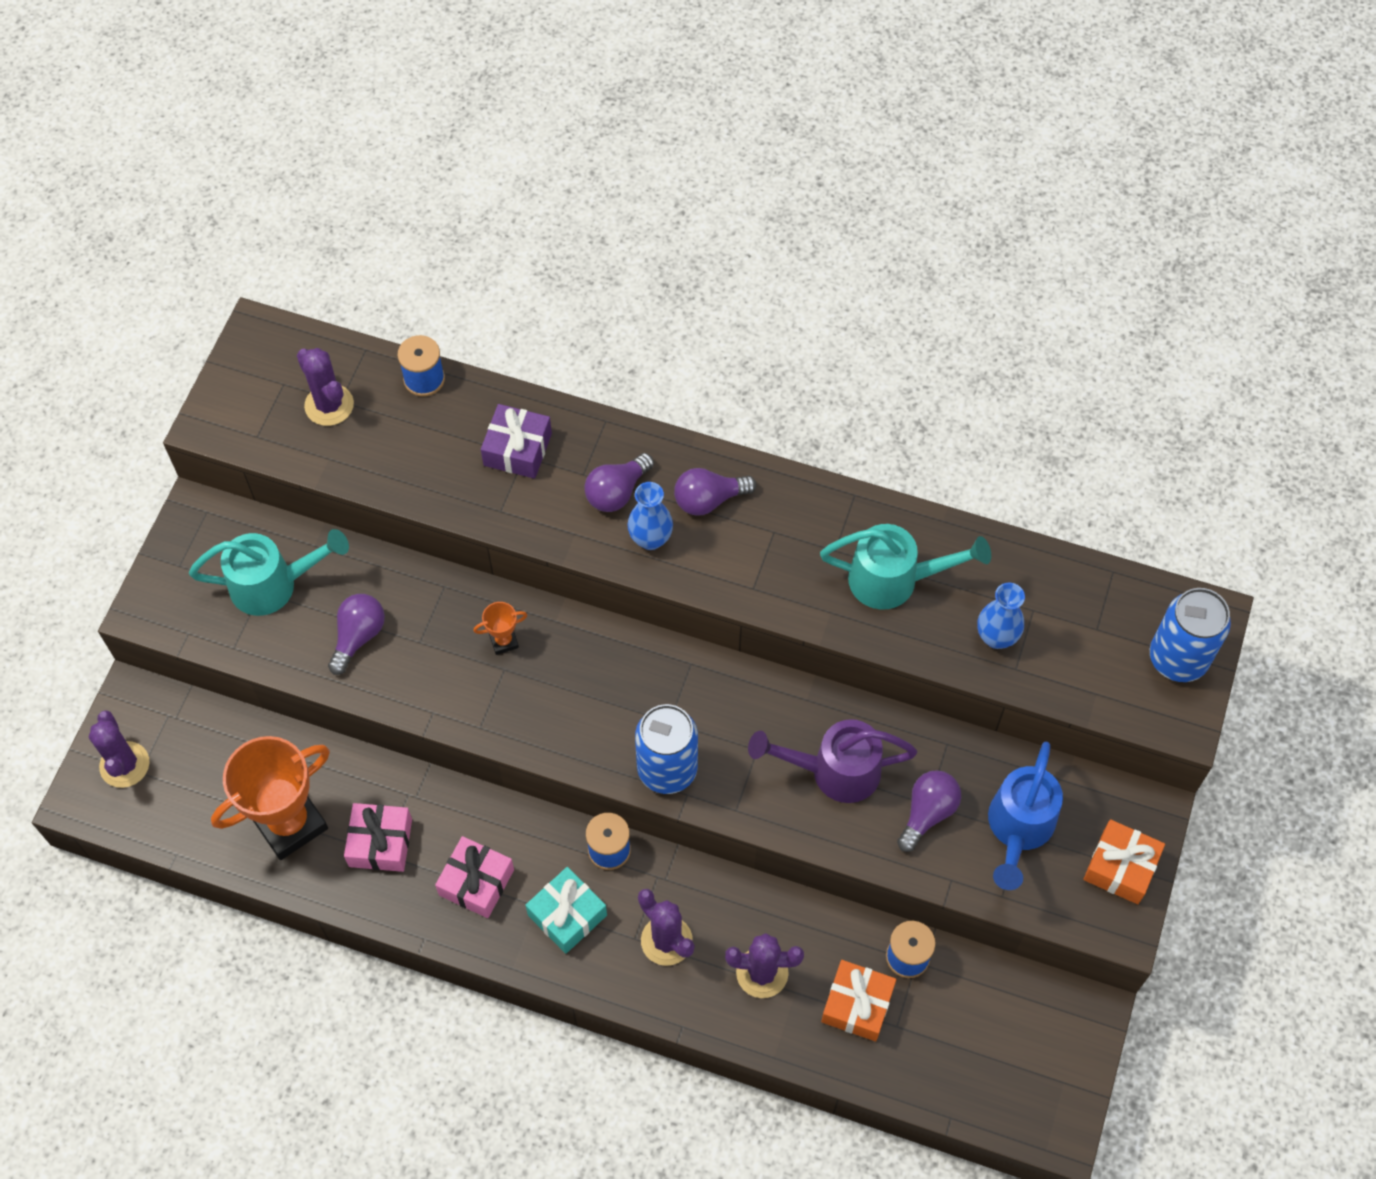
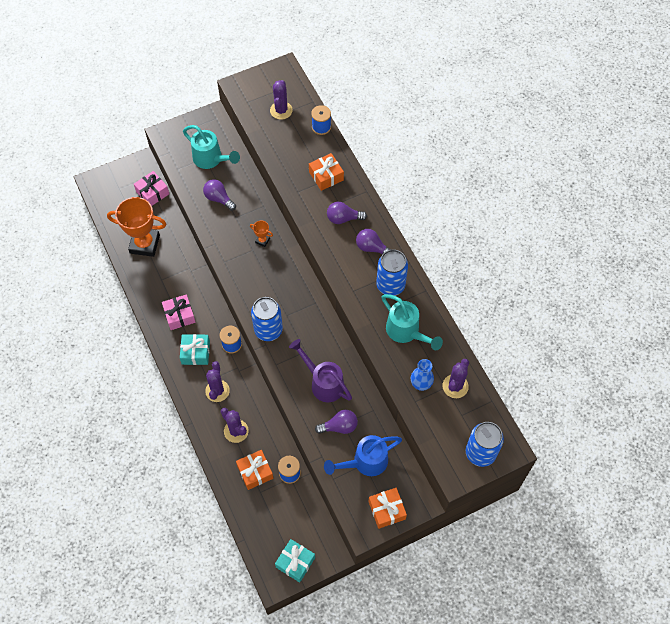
camera: 45 degrees right, 0 degrees up
purple cactus [89,710,149,788] -> purple cactus moved to [442,359,469,398]
purple light bulb [328,594,385,675] -> purple light bulb turned 120 degrees counterclockwise [203,179,236,211]
pink gift [344,803,412,872] -> pink gift moved to [134,171,169,206]
purple gift [481,404,552,479] -> orange gift [309,153,344,191]
blue vase [627,482,673,550] -> none
none -> turquoise gift [275,539,315,583]
none -> blue can [376,249,408,296]

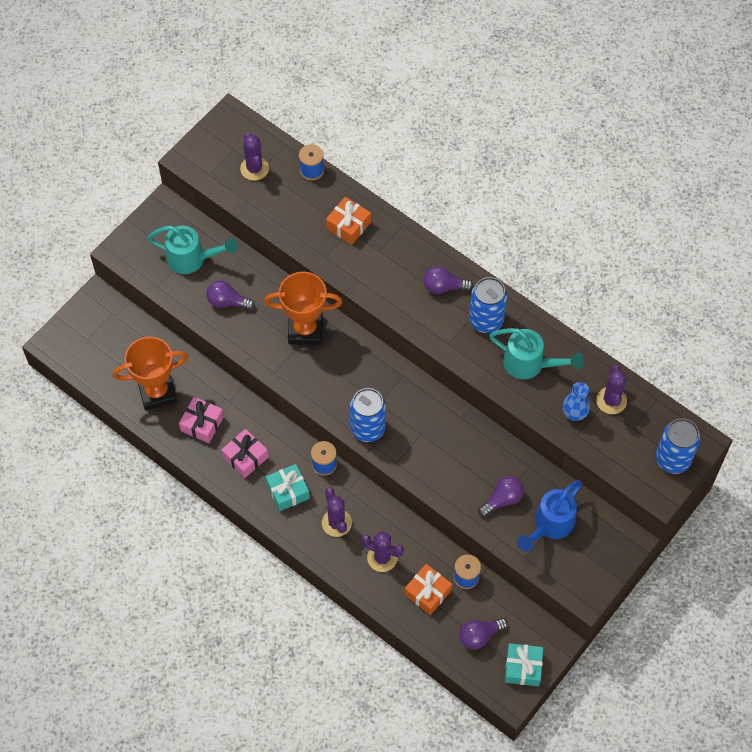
camera: 25 degrees left, 0 degrees up
pink gift [134,171,169,206] -> pink gift moved to [179,397,224,443]
orange trophy [250,220,273,247] -> orange trophy [264,272,342,345], size x2.35
purple watering can [289,339,352,402] -> none
purple light bulb [327,202,367,224] -> purple light bulb moved to [460,618,508,650]
orange gift [368,488,407,529] -> none

